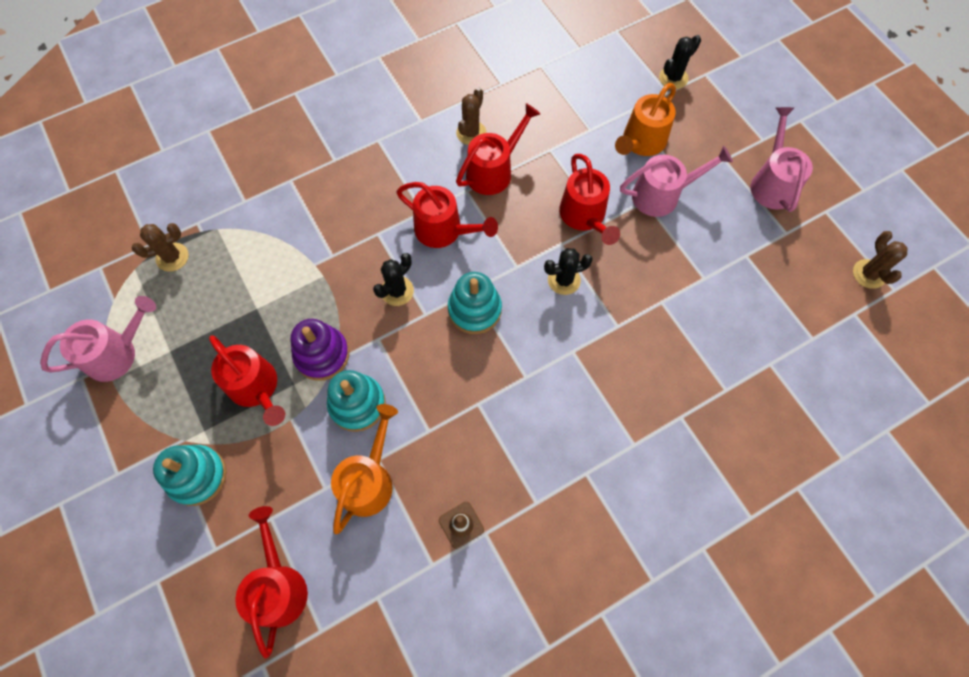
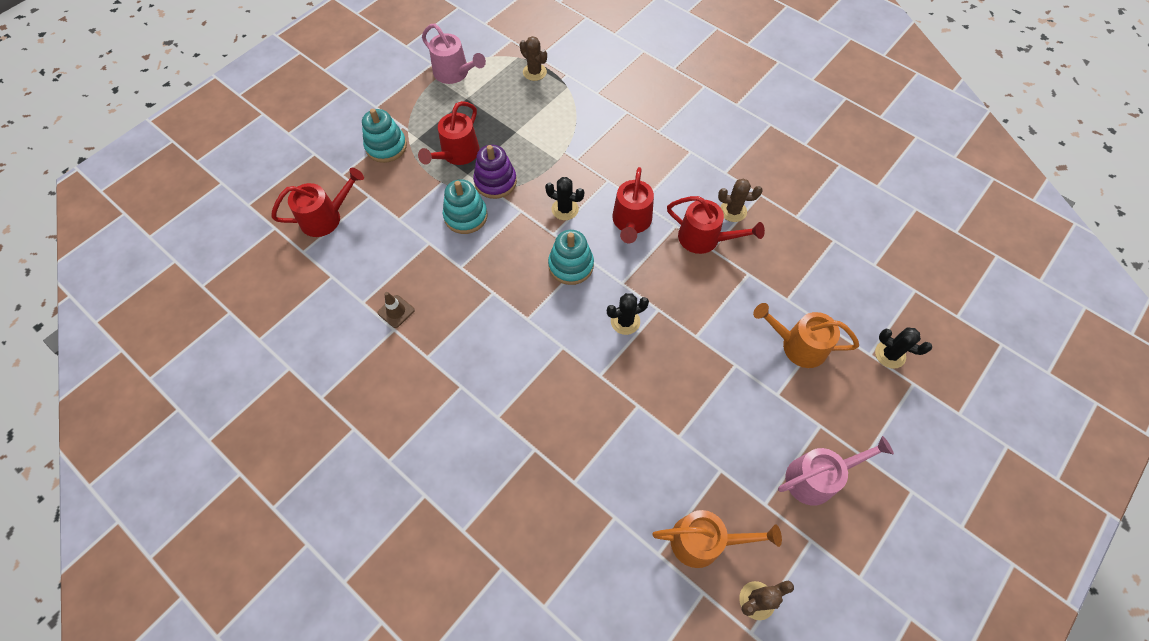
camera: 70 degrees right, 5 degrees down
orange watering can [331,404,398,534] -> orange watering can moved to [652,510,782,568]
black cactus [544,248,593,295] -> black cactus turned 75 degrees counterclockwise [607,293,649,335]
red watering can [559,154,620,245] -> none
pink watering can [620,146,733,217] -> none

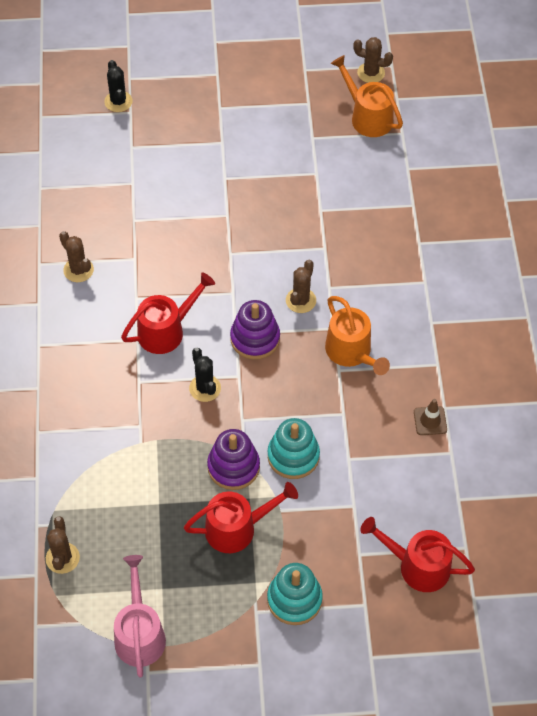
camera: 135 degrees left, 5 degrees down
turquoise stacking toy [548,230,594,285] -> purple stacking toy [230,300,280,360]
black cactus [607,293,649,335] -> none
red watering can [667,196,765,254] -> none
orange watering can [753,303,859,368] -> orange watering can moved to [325,296,390,375]
pink watering can [778,436,894,506] -> none
none -> brown cactus [286,260,316,313]

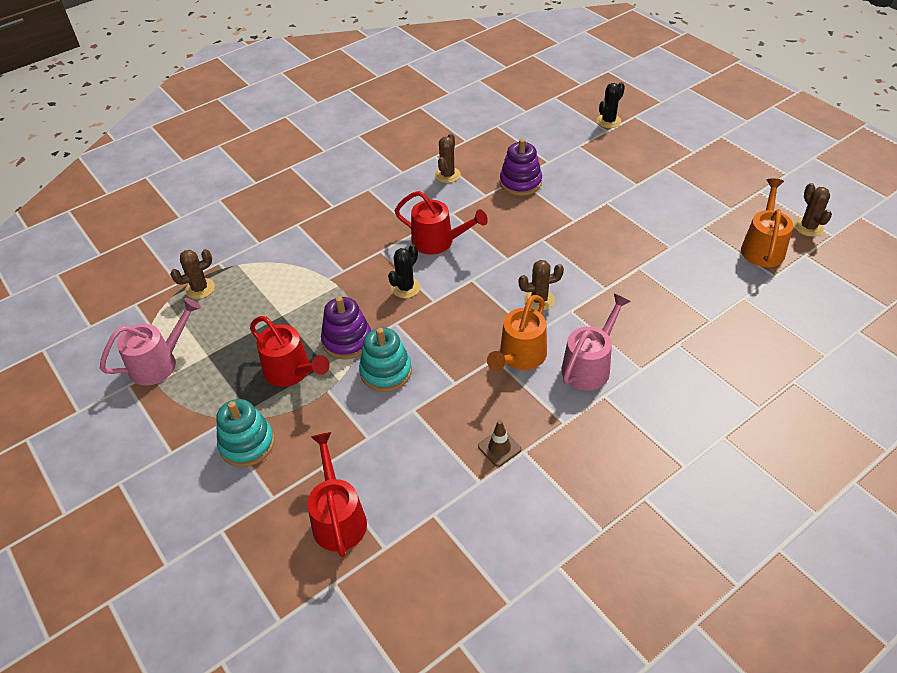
camera: 60 degrees right, 10 degrees down
purple stacking toy [230,300,280,360] -> purple stacking toy moved to [500,139,542,196]
none -> pink watering can [562,294,631,390]

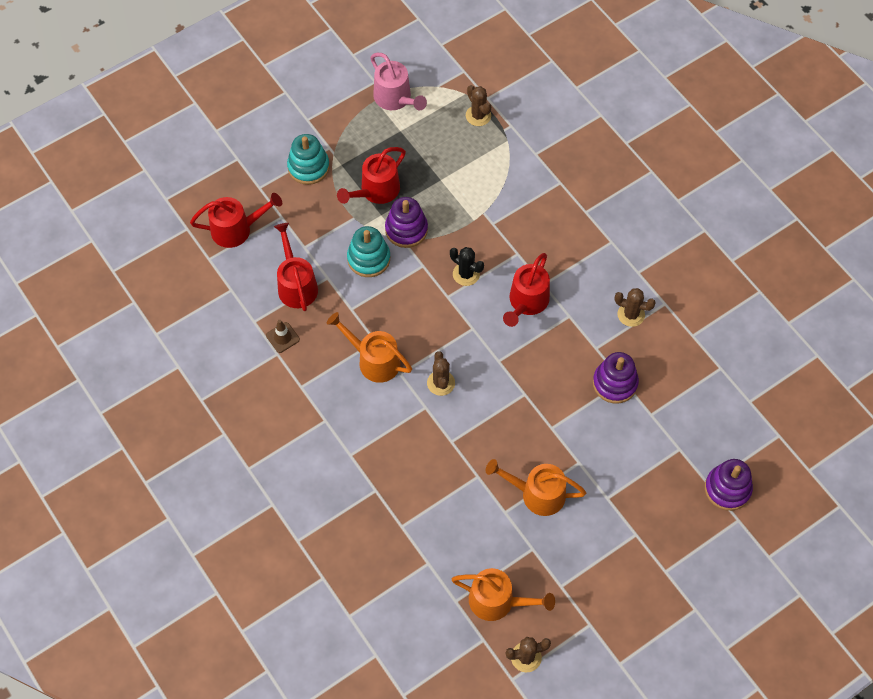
camera: 90 degrees right, 15 degrees up
pink watering can [562,294,631,390] -> none
black cactus [597,82,625,128] -> purple stacking toy [705,459,753,511]
none -> red watering can [274,223,318,311]
none -> orange watering can [486,459,586,516]

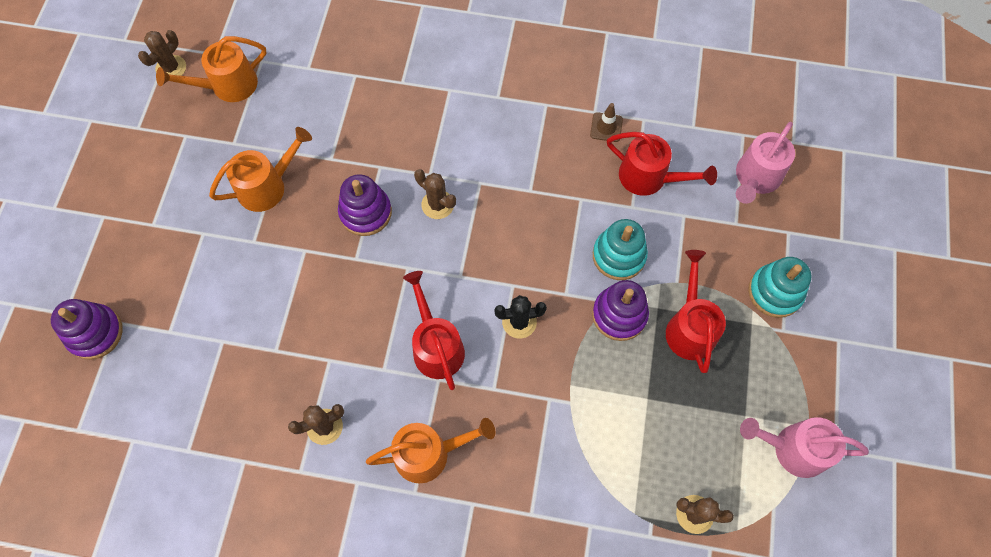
camera: 135 degrees right, 5 degrees up
red watering can [190,193,282,248] -> pink watering can [736,122,795,204]
orange watering can [327,312,412,383] -> orange watering can moved to [366,418,495,483]
purple stacking toy [593,352,639,404] -> purple stacking toy moved to [338,174,392,236]

